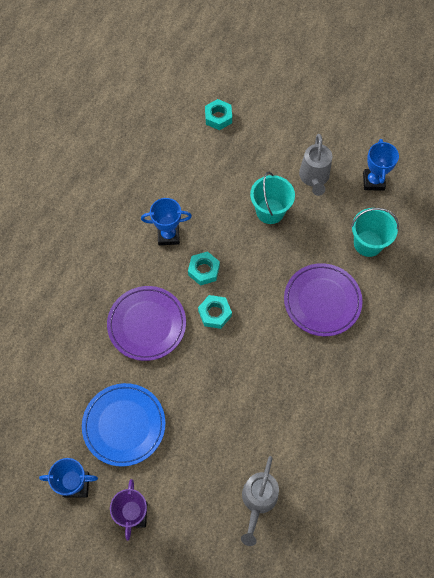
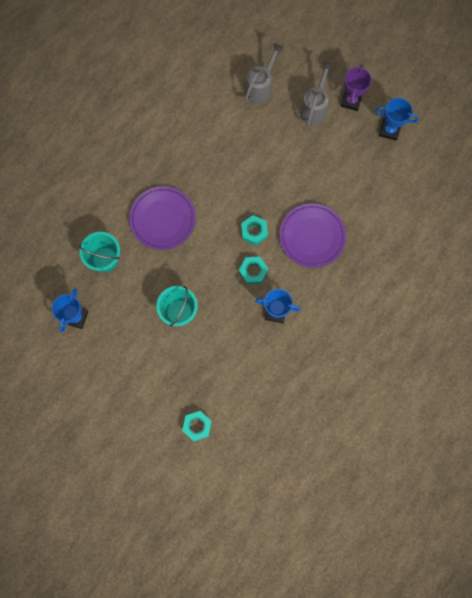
camera: 165 degrees left, 10 degrees up
blue plate [82,383,166,467] -> none
grey watering can [299,134,332,196] -> grey watering can moved to [300,62,333,127]

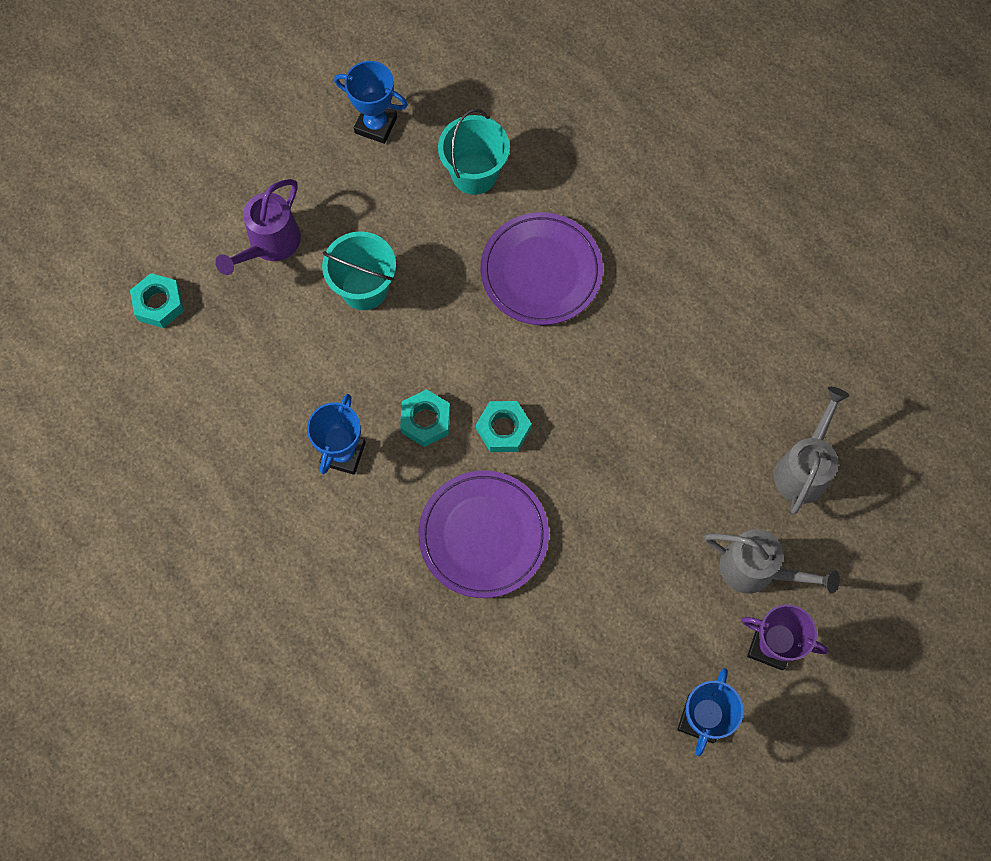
camera: 95 degrees right, 5 degrees down
grey watering can [244,43,283,104] -> grey watering can turned 105 degrees counterclockwise [774,387,849,514]
none -> purple watering can [215,179,301,275]

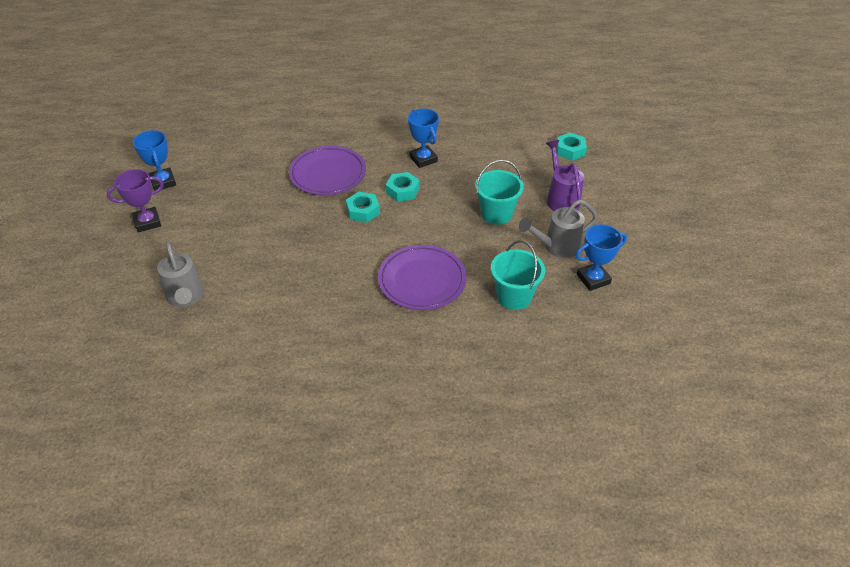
camera: 135 degrees right, 25 degrees down
grey watering can [705,529,840,594] -> grey watering can moved to [519,200,598,258]

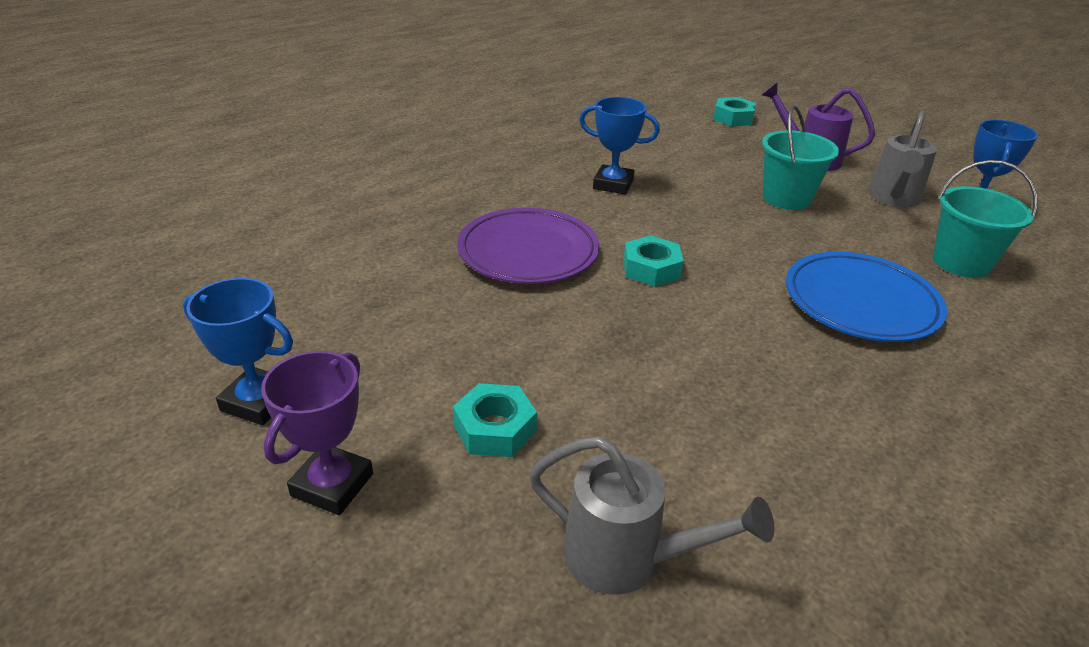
camera: 45 degrees left, 10 degrees down
purple plate [378,245,467,310] -> blue plate [786,251,947,342]
turquoise nut [386,172,419,202] -> turquoise nut moved to [453,383,537,457]

